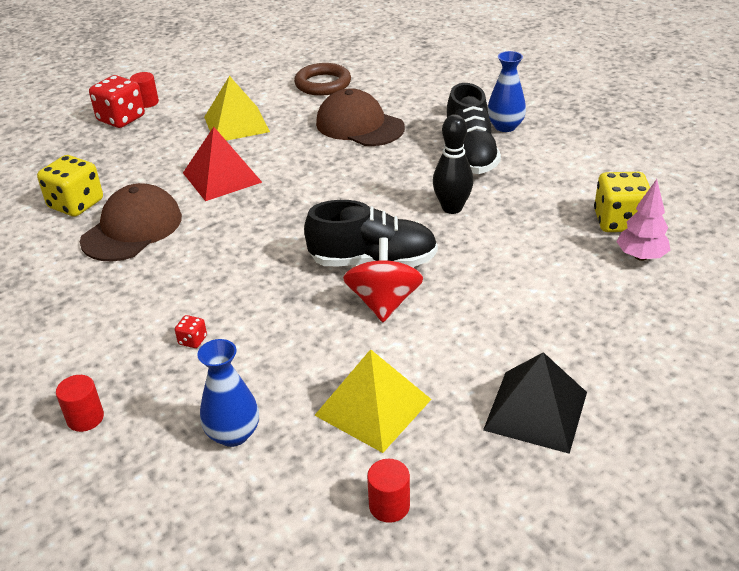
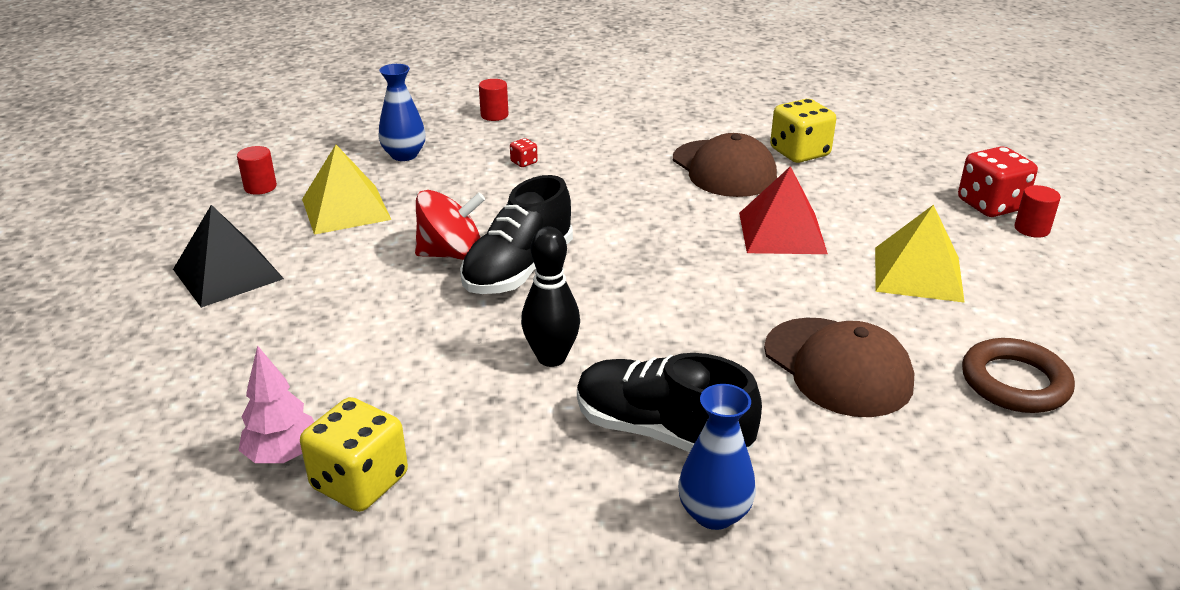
camera: 120 degrees right, 5 degrees down
brown cap [316,89,405,146] -> brown cap turned 75 degrees clockwise [764,318,914,417]
red spinning top [343,238,424,322] -> red spinning top turned 45 degrees counterclockwise [415,190,485,260]

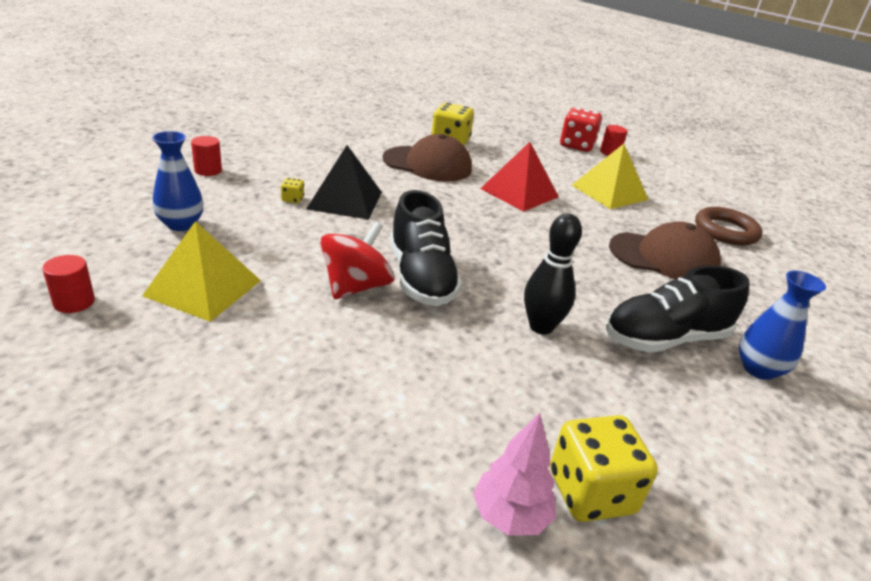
camera: 50 degrees left, 0 degrees up
black pyramid [173,205,284,308] -> black pyramid moved to [306,145,382,220]
red dice [510,138,538,167] -> yellow dice [281,178,304,203]

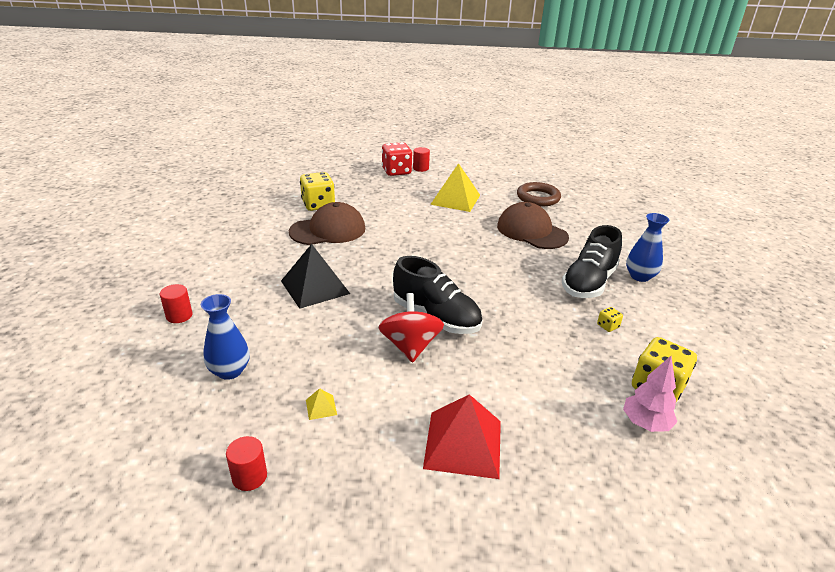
camera: 35 degrees left, 0 degrees up
yellow pyramid [142,221,261,322] -> yellow pyramid [306,388,337,420], size x0.40
yellow dice [281,178,304,203] -> yellow dice moved to [597,307,623,332]
red pyramid [480,142,559,212] -> red pyramid moved to [423,394,501,479]
black bowling pin [524,213,582,335] -> none
brown cap [609,221,721,279] -> brown cap turned 105 degrees counterclockwise [497,202,569,249]

